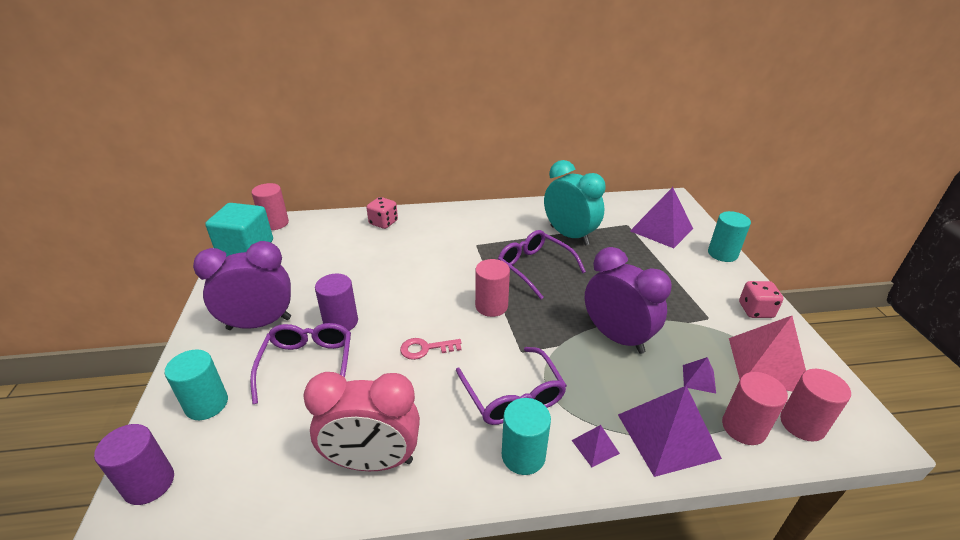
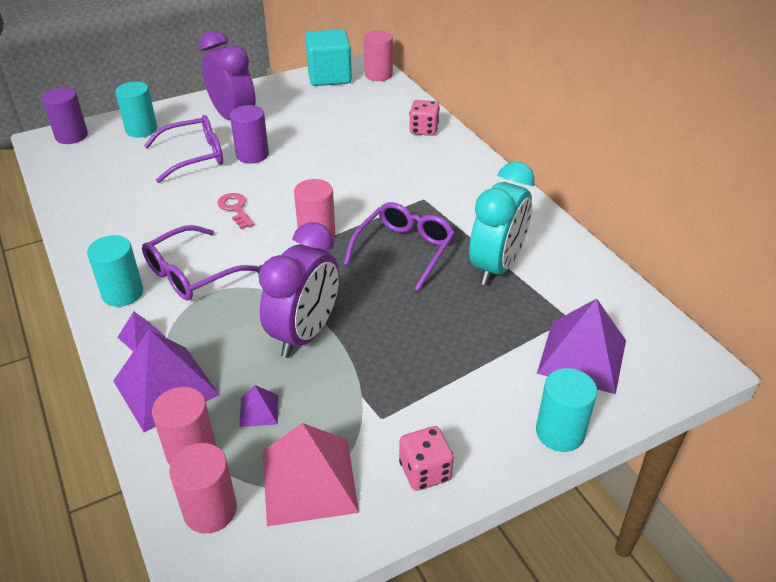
camera: 70 degrees right, 5 degrees up
pink clock [303,372,420,471] -> none

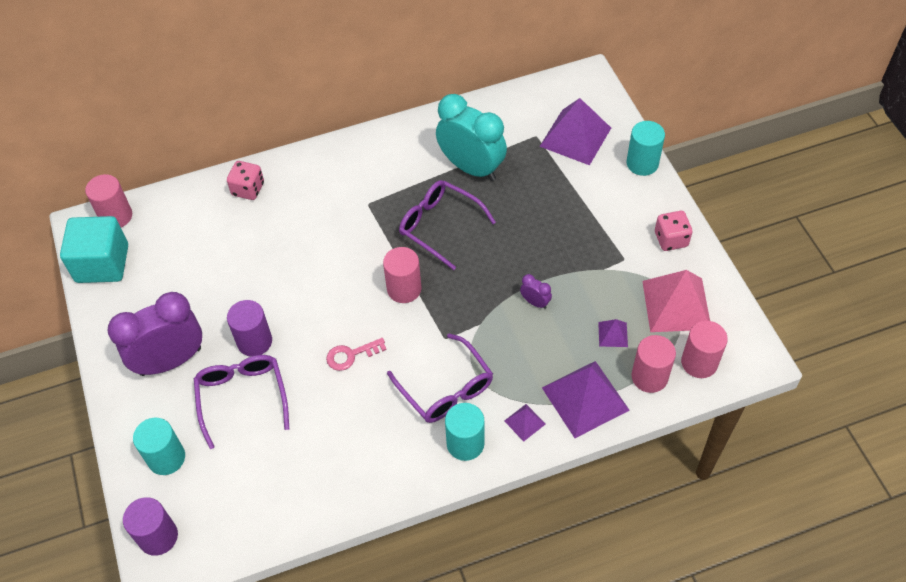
camera: 80 degrees left, 15 degrees up
purple clock [259,222,339,358] -> purple clock [520,274,552,309], size x0.41

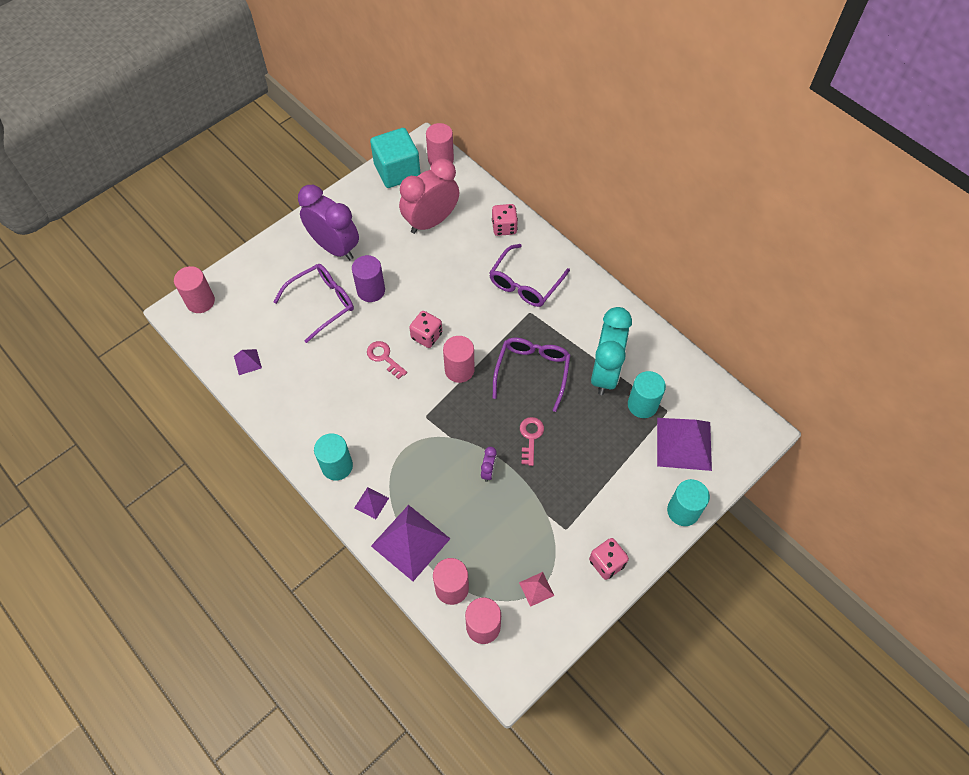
camera: 65 degrees right, 5 degrees up
purple cylinder [123,497,178,556] -> pink cylinder [174,266,215,313]
turquoise cylinder [133,418,185,475] -> turquoise cylinder moved to [628,371,666,418]
purple glasses [387,334,493,423] -> purple glasses moved to [489,244,570,307]
purple pyramid [598,319,628,347] -> purple pyramid moved to [234,349,262,375]
pink pyramid [642,270,710,332] -> pink pyramid [519,572,554,607], size x0.46
none -> pink clock [399,158,459,234]
none -> pink dice [409,311,442,348]
none -> pink key [520,417,544,466]

